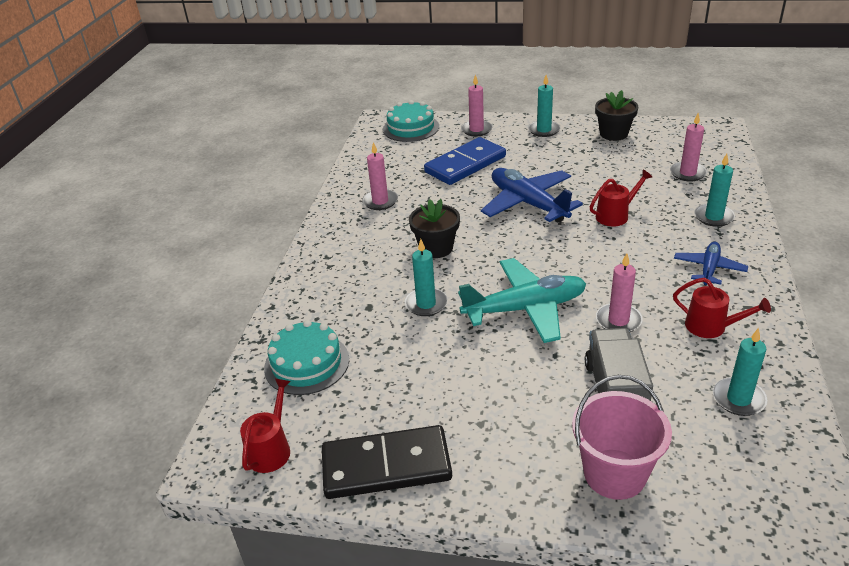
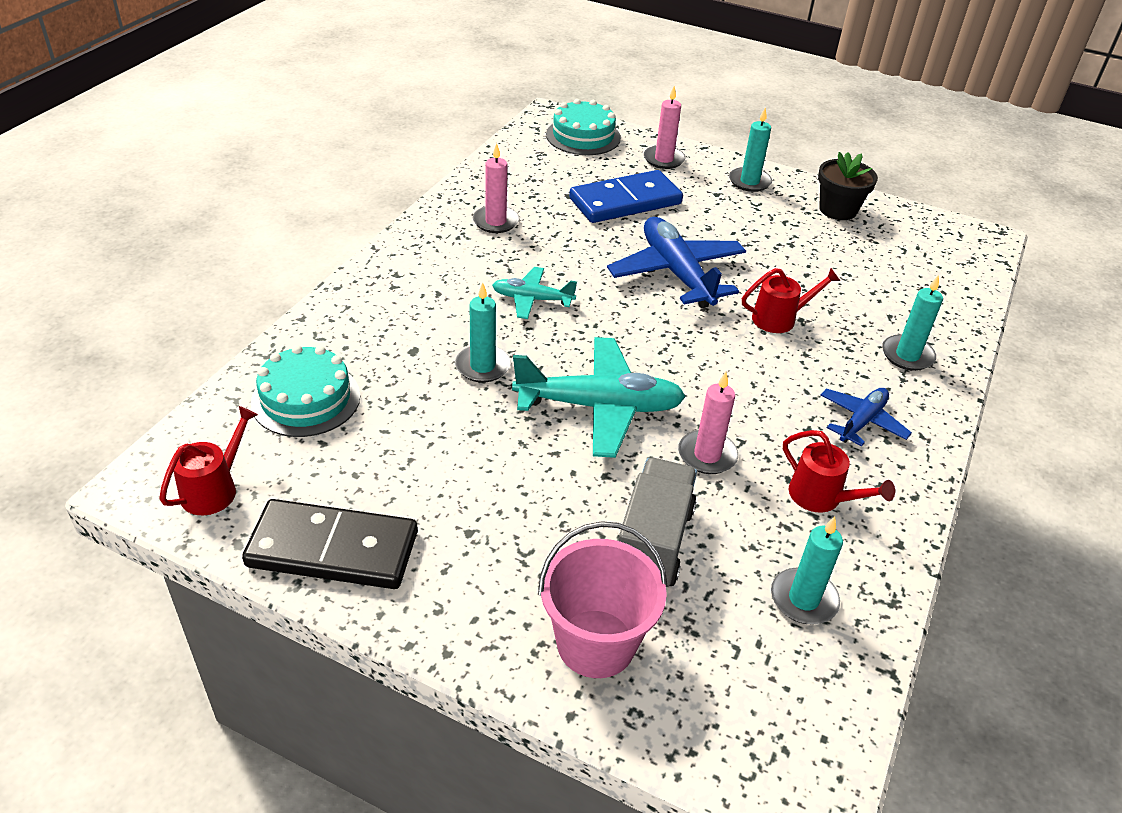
camera: 10 degrees right, 5 degrees up
black flower pot [409,199,460,258] -> turquoise plane [492,267,577,319]
pink candle [670,113,707,182] -> none

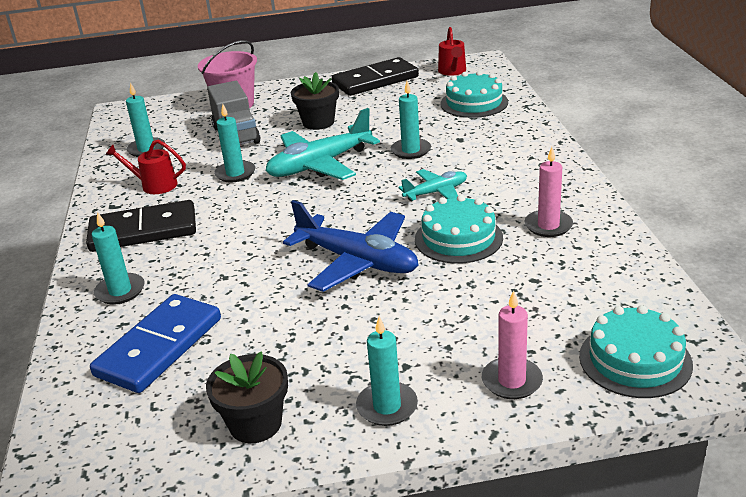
camera: 150 degrees right, 10 degrees down
blue domino [569,170,683,223] -> blue domino moved to [90,294,221,393]
pink candle [678,372,738,474] -> turquoise candle [214,104,255,183]
red watering can [742,268,840,333] -> none
blue plane [821,388,912,447] -> black domino [86,200,196,252]
none -> black flower pot [291,72,339,130]
none -> turquoise cake [415,195,503,264]

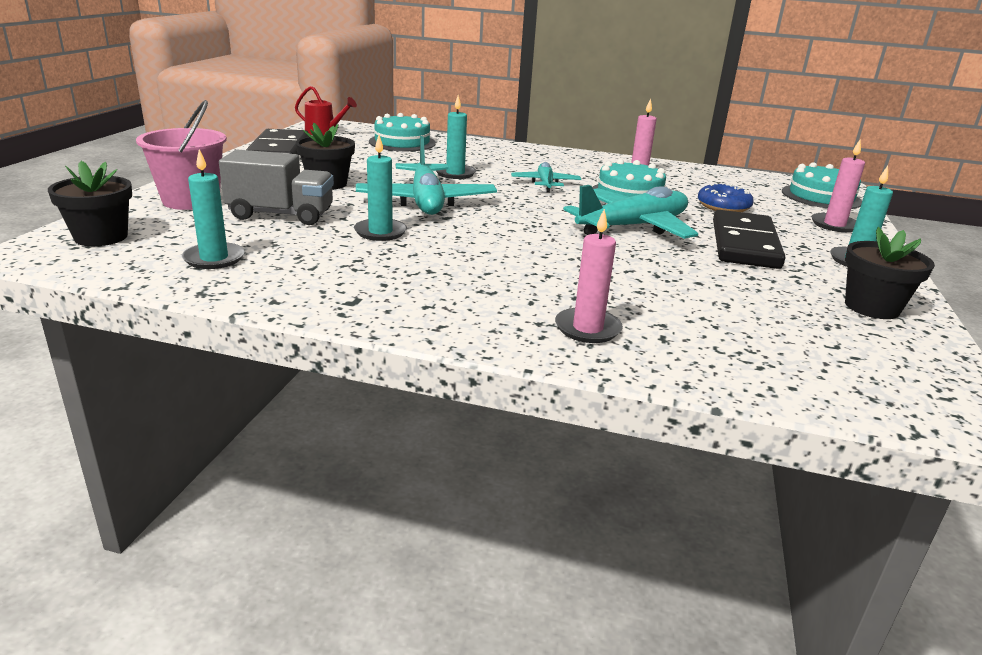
camera: 70 degrees left, 5 degrees down
black domino [86,200,196,252] -> black domino moved to [713,210,785,269]
blue domino [90,294,221,393] -> none
turquoise candle [92,212,145,304] -> pink candle [555,209,623,343]
red watering can [106,140,186,194] -> none
blue plane [283,200,418,292] -> turquoise plane [563,185,698,239]
none -> black flower pot [48,161,132,246]
none -> blue donut [698,183,754,212]

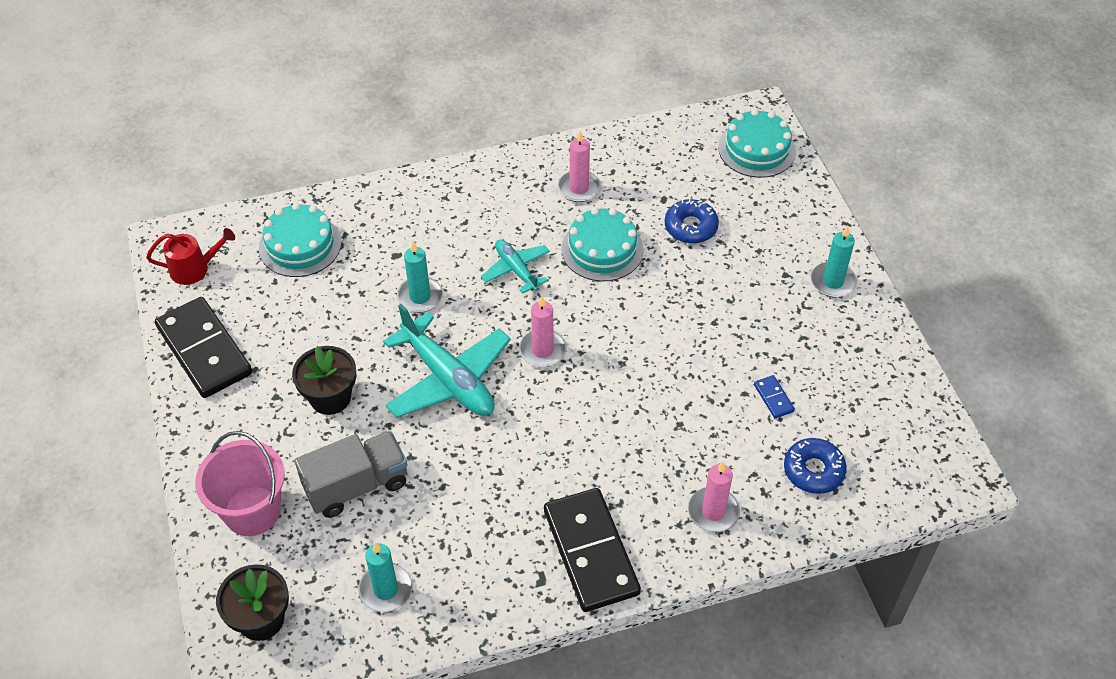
camera: 30 degrees left, 25 degrees up
turquoise candle [354,135,407,241] -> none
turquoise plane [563,185,698,239] -> none
black domino [713,210,785,269] -> black domino moved to [544,488,641,612]
pink candle [811,139,865,232] -> pink candle moved to [519,296,566,367]
black flower pot [845,227,935,319] -> none
none -> blue domino [754,375,795,418]
none -> blue donut [784,438,847,494]

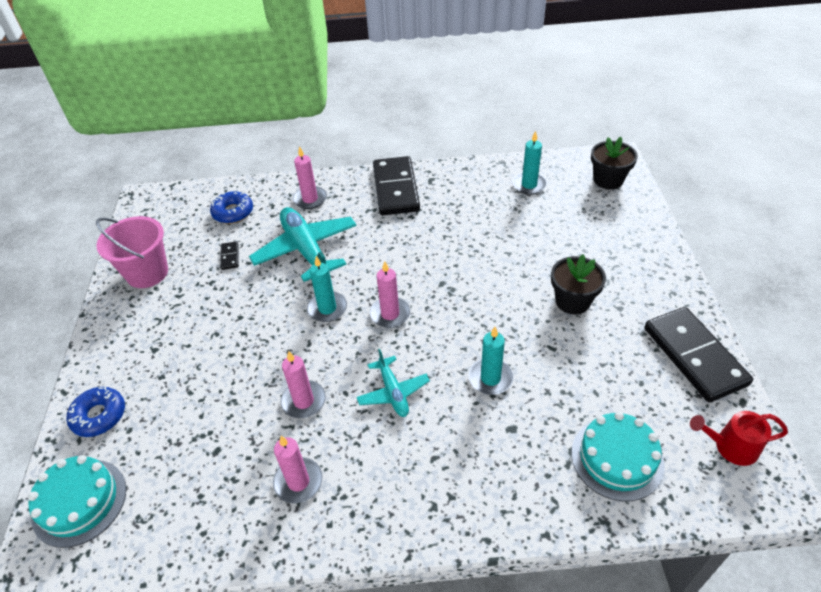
camera: 165 degrees left, 5 degrees down
pink bucket [195,431,285,536] -> pink bucket moved to [96,216,168,288]
grey truck [294,431,408,518] -> none
turquoise plane [383,304,511,418] -> turquoise plane moved to [249,207,357,282]
turquoise cake [561,207,644,281] -> pink candle [280,351,326,418]
blue donut [665,199,719,244] -> blue donut moved to [66,387,125,437]
blue domino [754,375,795,418] -> black domino [220,241,239,270]
turquoise candle [811,226,857,298] -> turquoise candle moved to [307,256,347,322]

